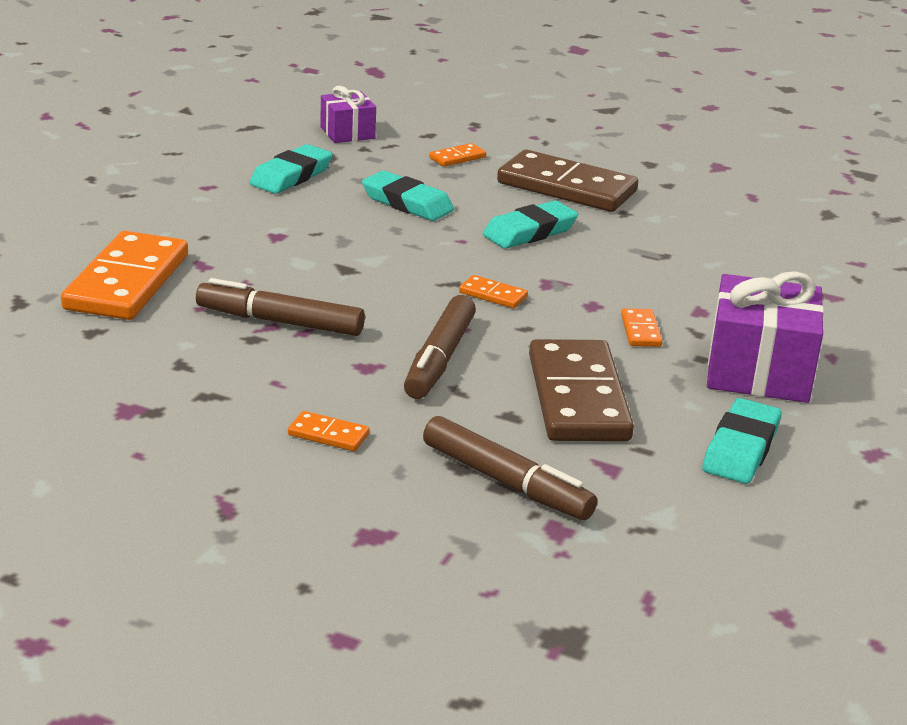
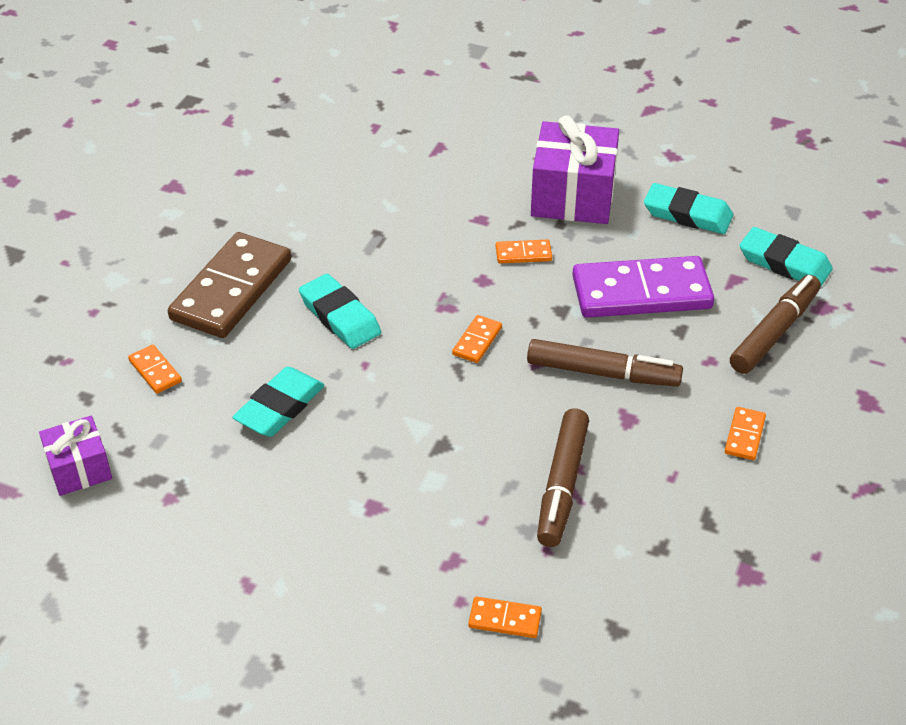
camera: 90 degrees left, 15 degrees up
orange domino [61,231,188,320] -> orange domino [468,596,542,638], size x0.43
turquoise eraser [250,144,333,194] -> turquoise eraser moved to [739,227,833,286]
brown domino [529,339,634,441] -> purple domino [572,256,714,318]

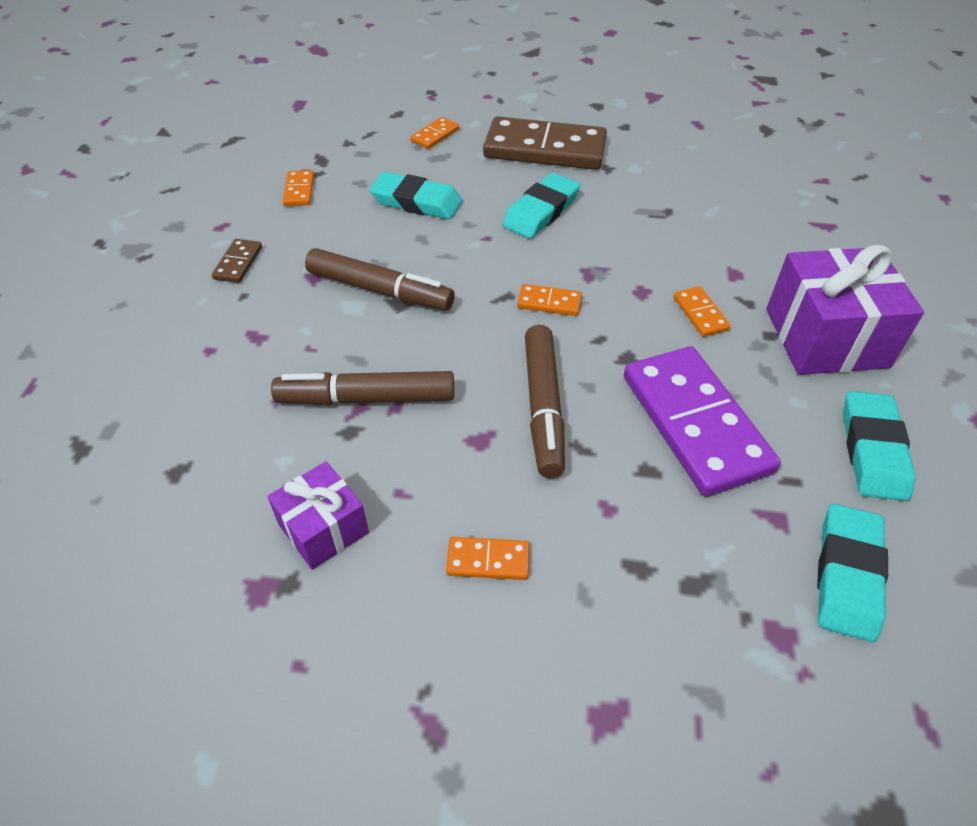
camera: 75 degrees right, 5 degrees up
purple gift [39,416,112,496] -> purple gift moved to [267,461,369,570]
orange domino [468,596,542,638] -> orange domino moved to [283,170,314,206]
brown marker [730,275,821,374] -> brown marker moved to [305,248,455,311]
none -> brown domino [212,239,262,283]

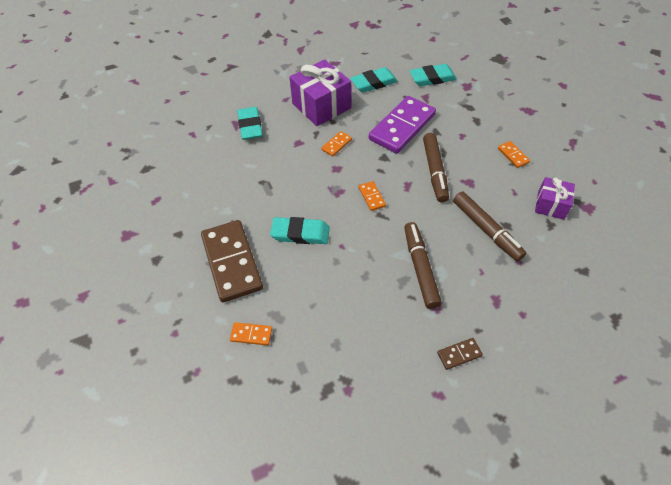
camera: 120 degrees left, 5 degrees up
orange domino [283,170,314,206] -> none
turquoise eraser [369,171,463,220] -> turquoise eraser moved to [237,107,263,140]
brown marker [525,325,565,478] -> brown marker turned 120 degrees clockwise [423,133,449,203]

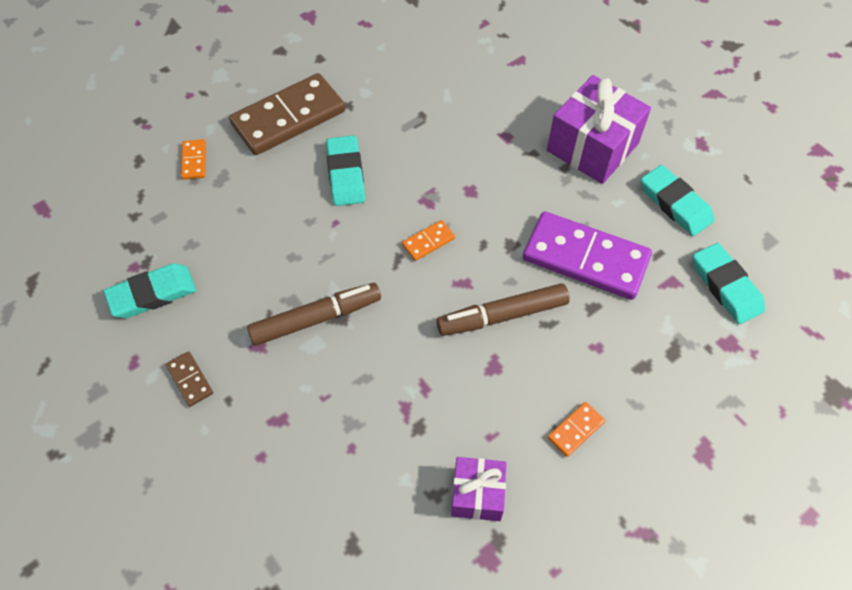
camera: 75 degrees right, 5 degrees up
turquoise eraser [237,107,263,140] -> turquoise eraser moved to [104,263,196,318]
orange domino [321,131,352,157] -> none
brown marker [453,192,526,261] -> none

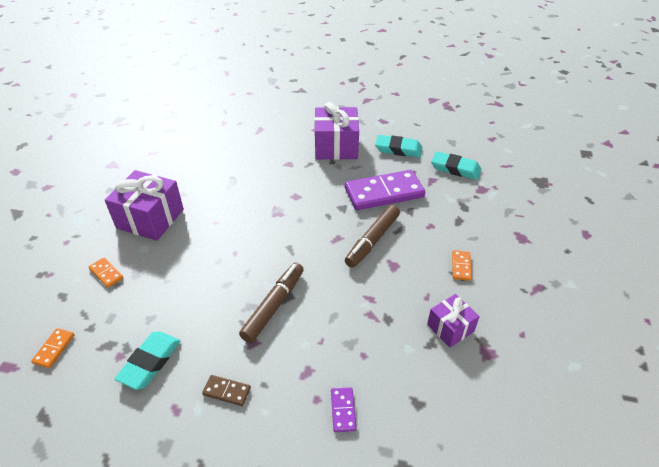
camera: 40 degrees left, 15 degrees down
brown domino [229,73,345,155] -> purple gift [105,170,184,241]
turquoise eraser [326,135,365,206] -> none
orange domino [402,220,455,261] -> orange domino moved to [31,328,74,368]
none -> purple domino [331,387,357,432]

